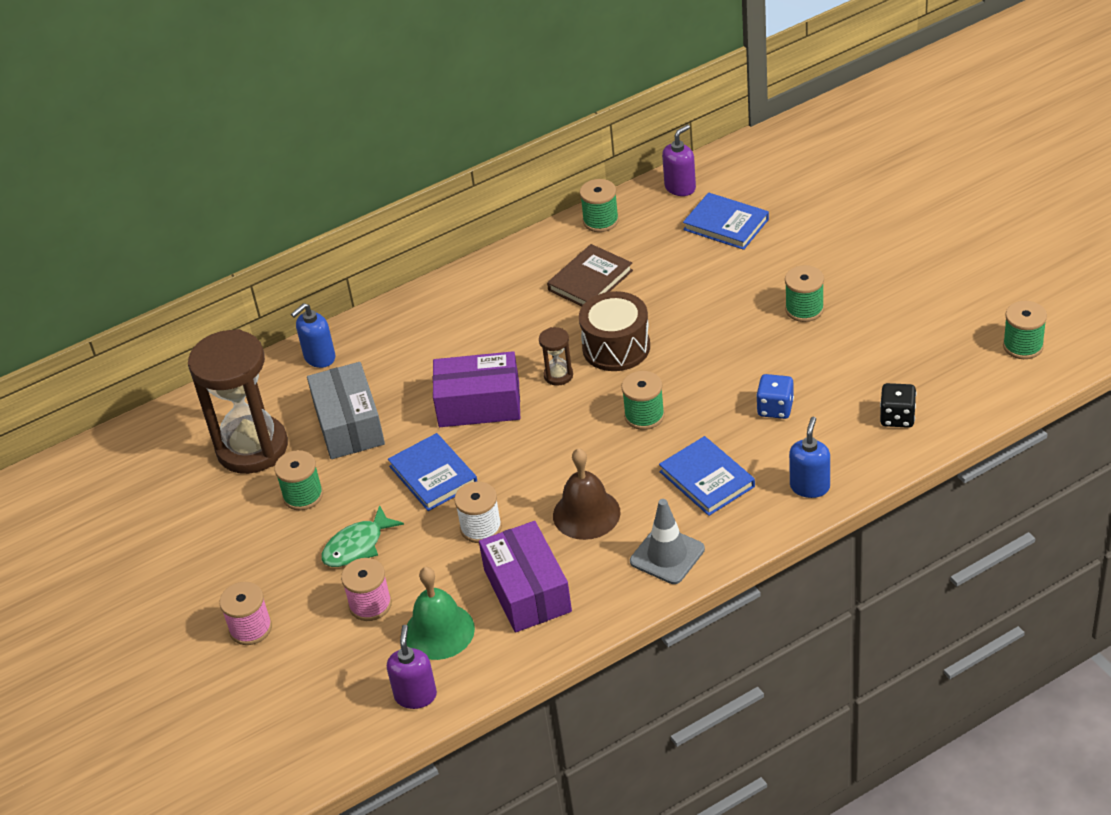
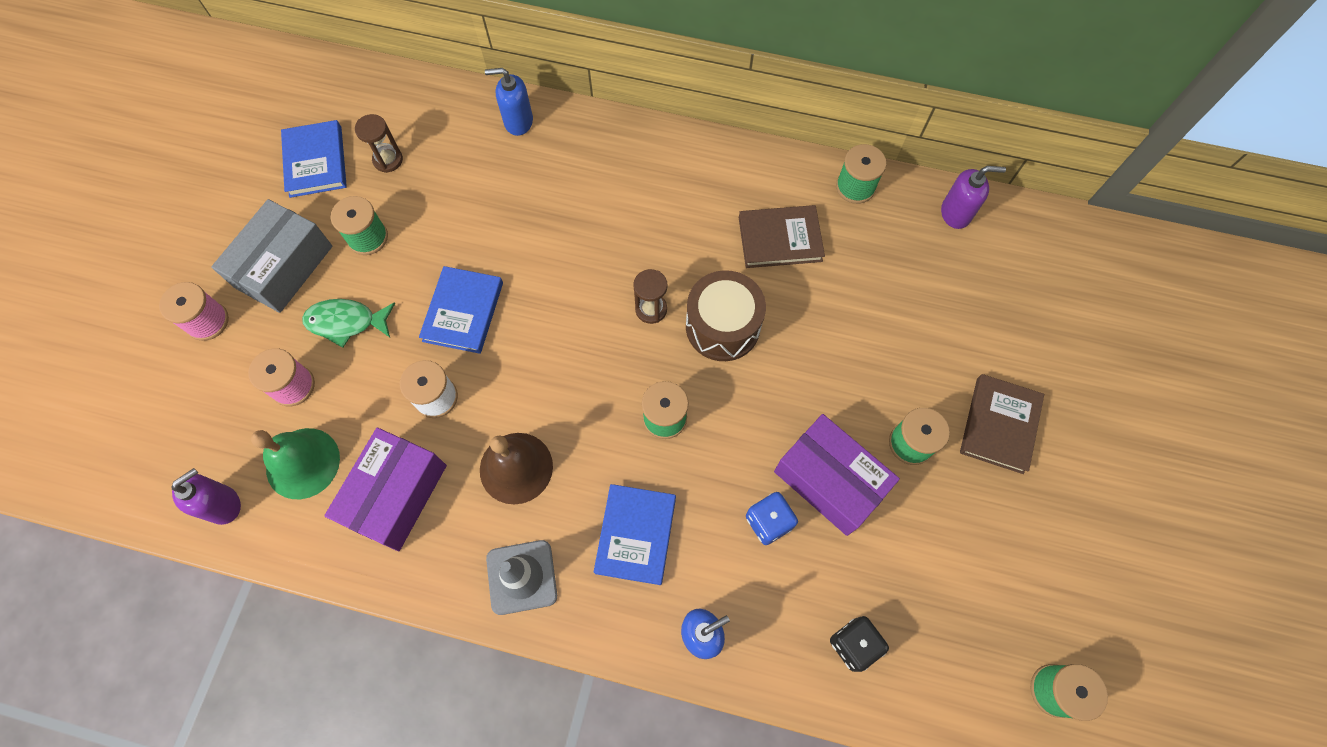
camera: 40 degrees right, 25 degrees up
brown hourglass [188,329,288,474] -> brown hourglass [355,114,403,173], size x0.41
grey box [307,362,385,459] -> grey box moved to [211,199,333,313]
purple box [433,351,520,427] -> purple box moved to [774,414,900,536]
blue book [683,192,769,250] -> blue book moved to [281,120,347,198]
none -> brown book [960,374,1044,474]

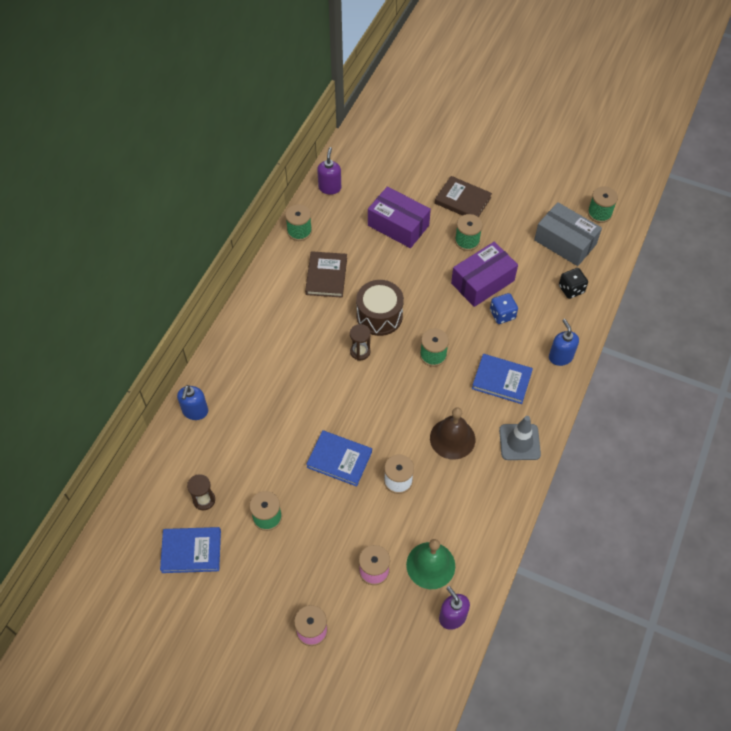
camera: 80 degrees left, 10 degrees down
grey box [211,199,333,313] -> grey box moved to [534,202,602,266]
green fish [302,299,395,348] -> none
purple box [324,428,447,551] -> purple box moved to [368,186,431,248]

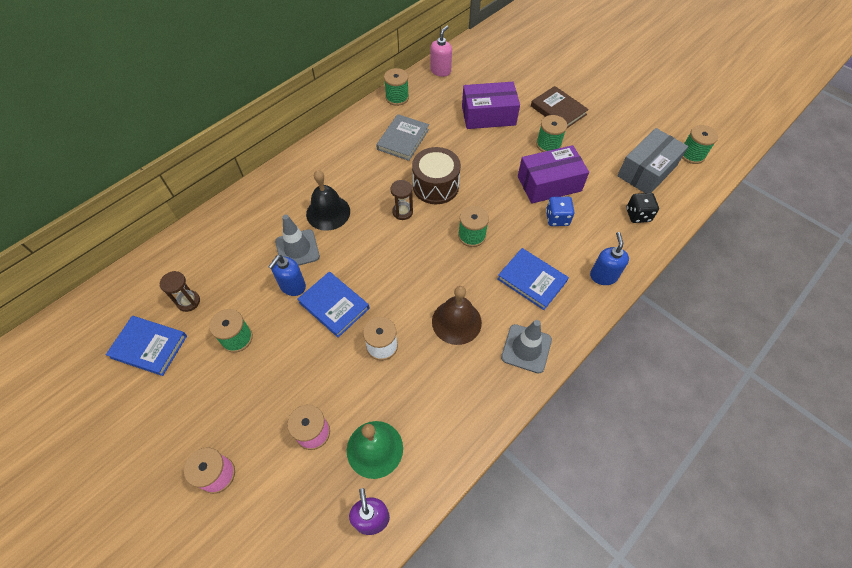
camera: 20 degrees right, 0 degrees up
blue soap dispenser [177,385,208,420] -> blue soap dispenser moved to [268,255,306,296]
brown book [305,251,347,298] -> grey book [376,114,429,161]
purple soap dispenser [317,147,341,195] -> pink soap dispenser [430,26,452,77]
purple box [368,186,431,248] -> purple box turned 60 degrees counterclockwise [462,82,520,129]
grey box [534,202,602,266] -> grey box turned 75 degrees clockwise [617,128,688,193]
none -> grey traffic cone [275,215,320,266]
none -> black bell [306,170,350,231]

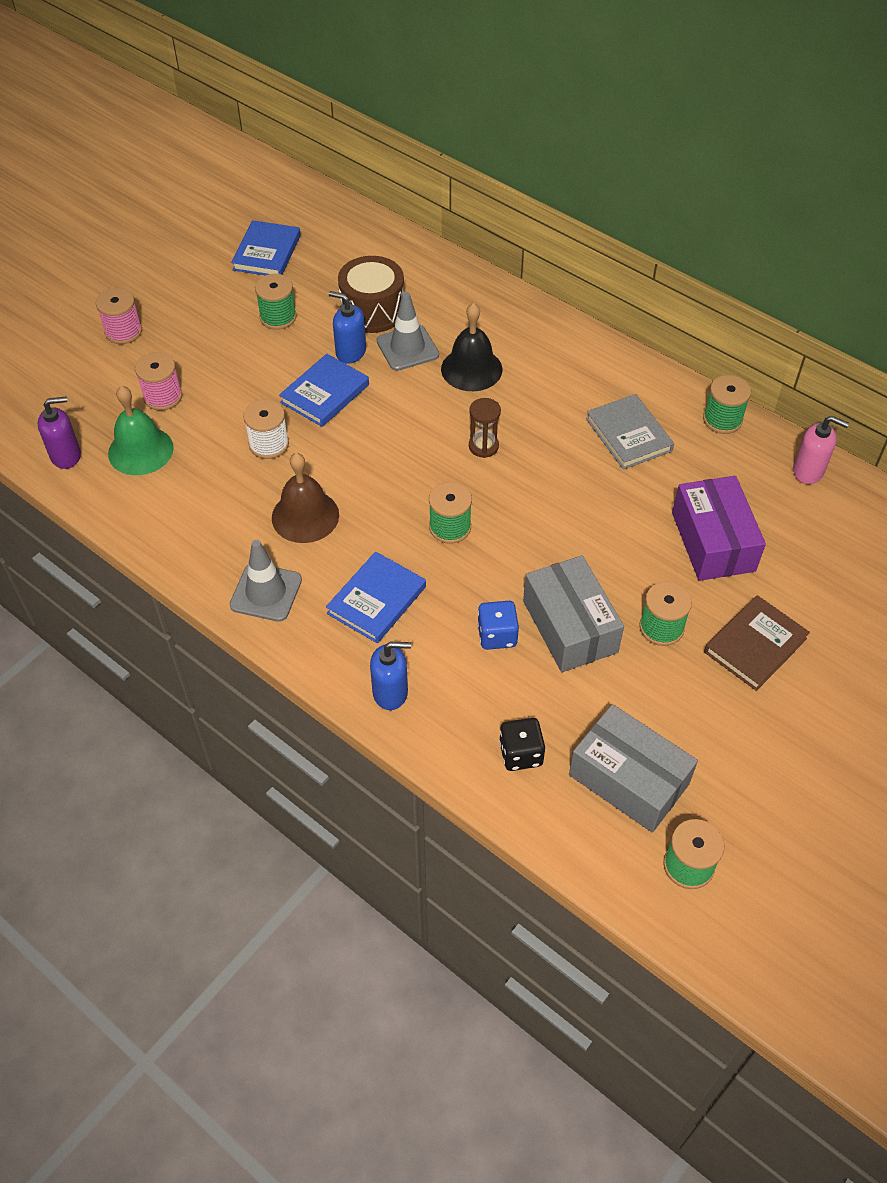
camera: 85 degrees right, 5 degrees down
brown hourglass [160,271,200,312] -> none
grey book [376,114,429,161] -> grey book turned 45 degrees clockwise [586,394,674,470]
brown drum [412,147,461,204] -> brown drum moved to [338,256,404,333]
purple box [518,145,589,203] -> grey box [523,555,624,672]

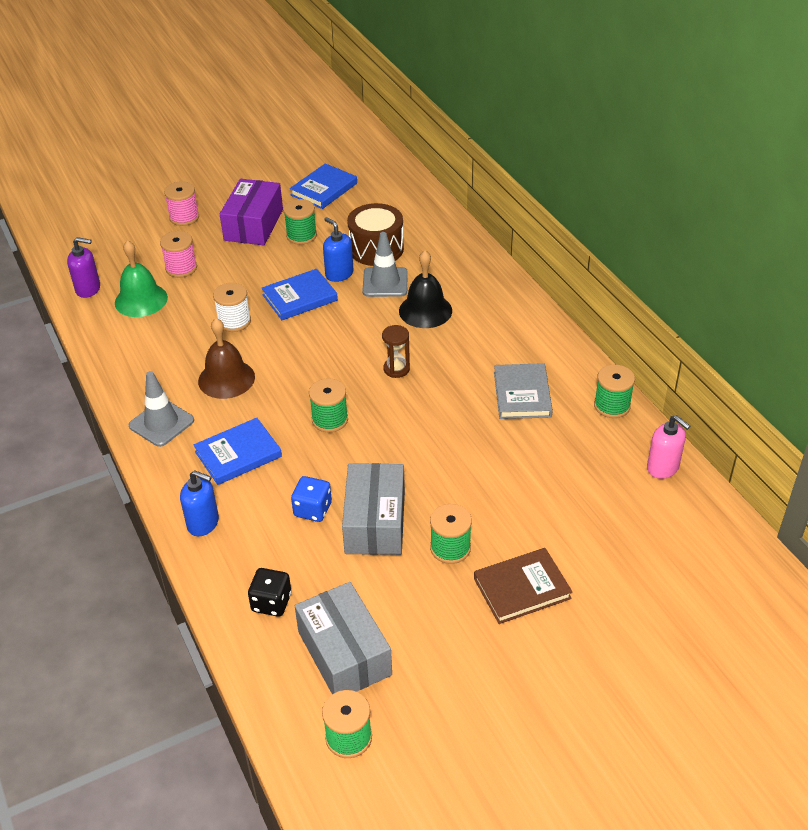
camera: 25 degrees right, 10 degrees down
purple box [672,476,766,581] -> purple box moved to [220,179,283,245]

